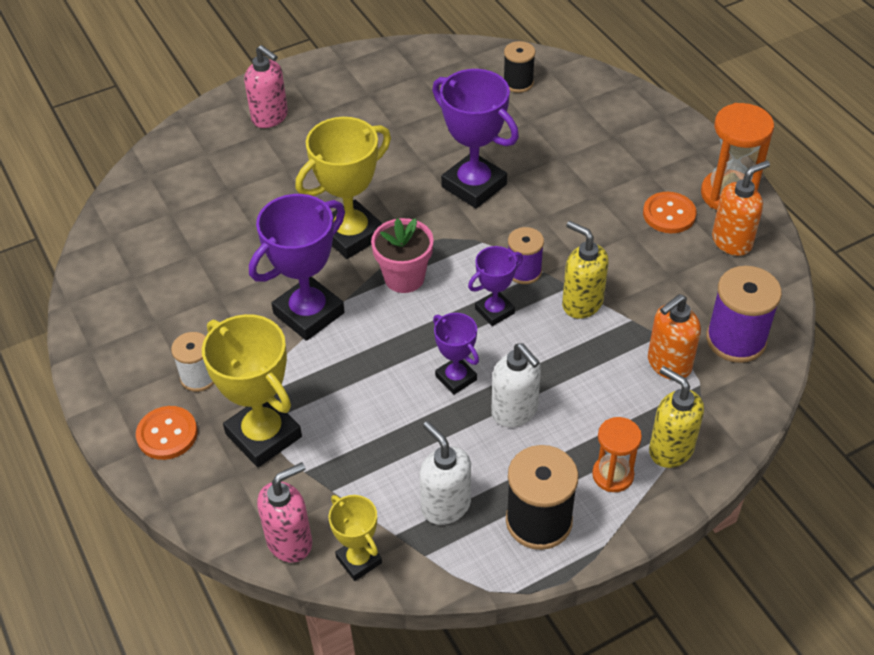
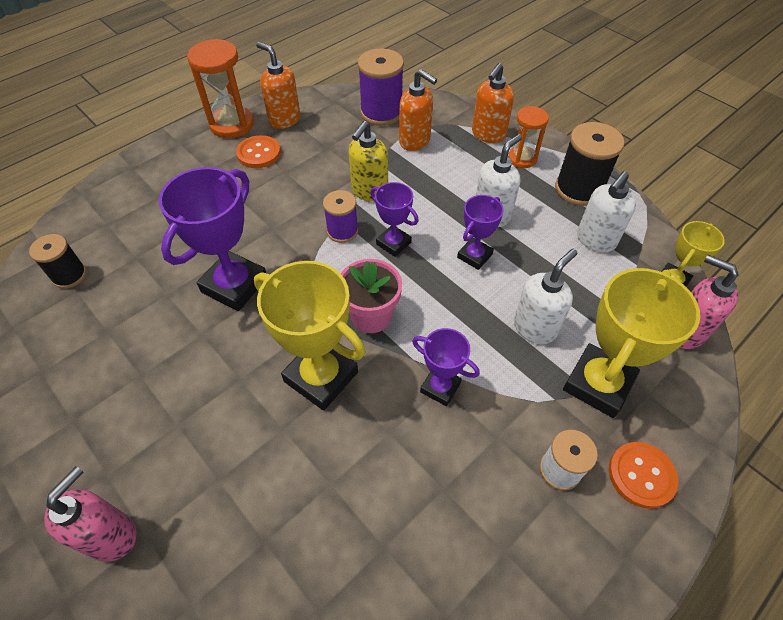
camera: 105 degrees left, 5 degrees up
purple trophy [249,194,345,341] -> purple trophy [412,328,480,406], size x0.56
yellow soap dispenser [649,366,704,468] -> orange soap dispenser [472,63,514,143]
none -> white soap dispenser [514,249,577,344]

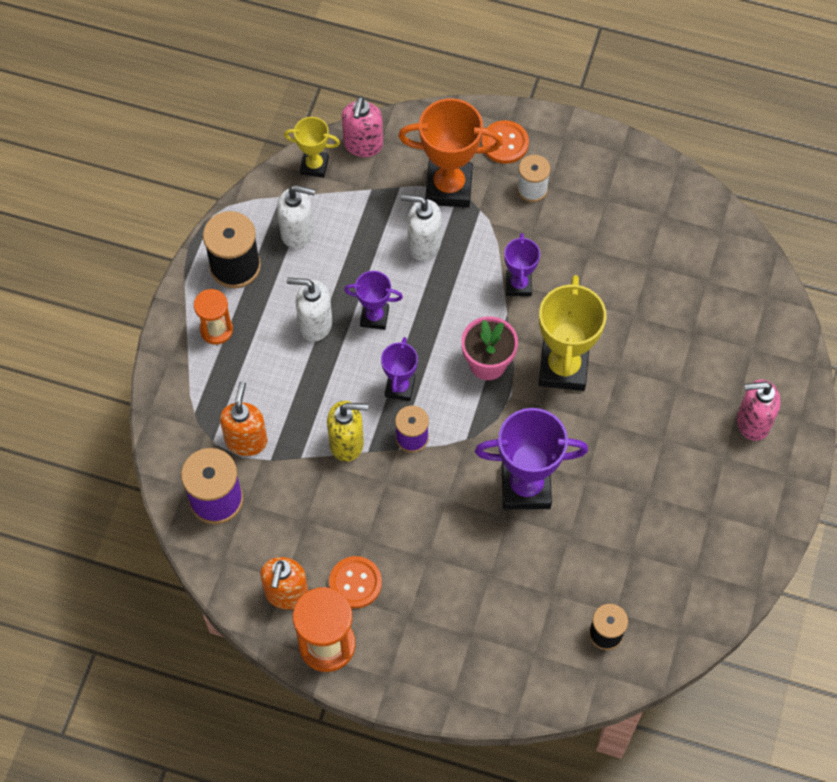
camera: 120 degrees left, 10 degrees up
orange soap dispenser [472,63,514,143] -> none
yellow trophy [563,268,700,418] -> orange trophy [398,98,503,208]

